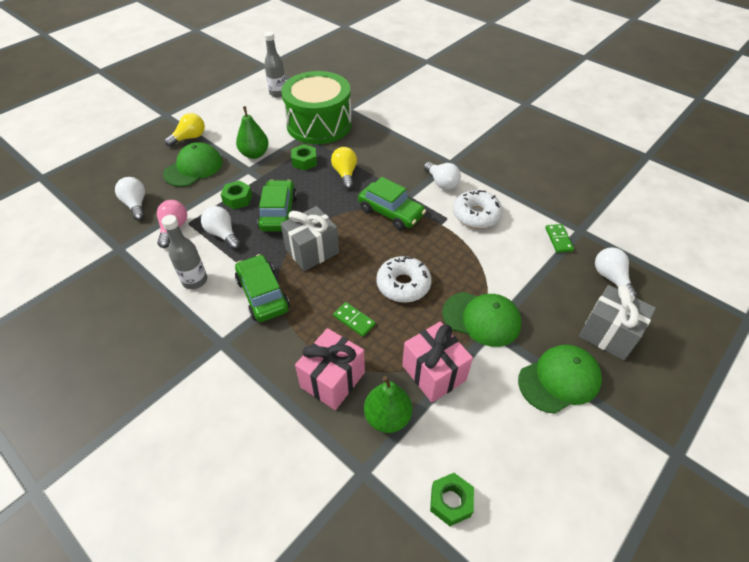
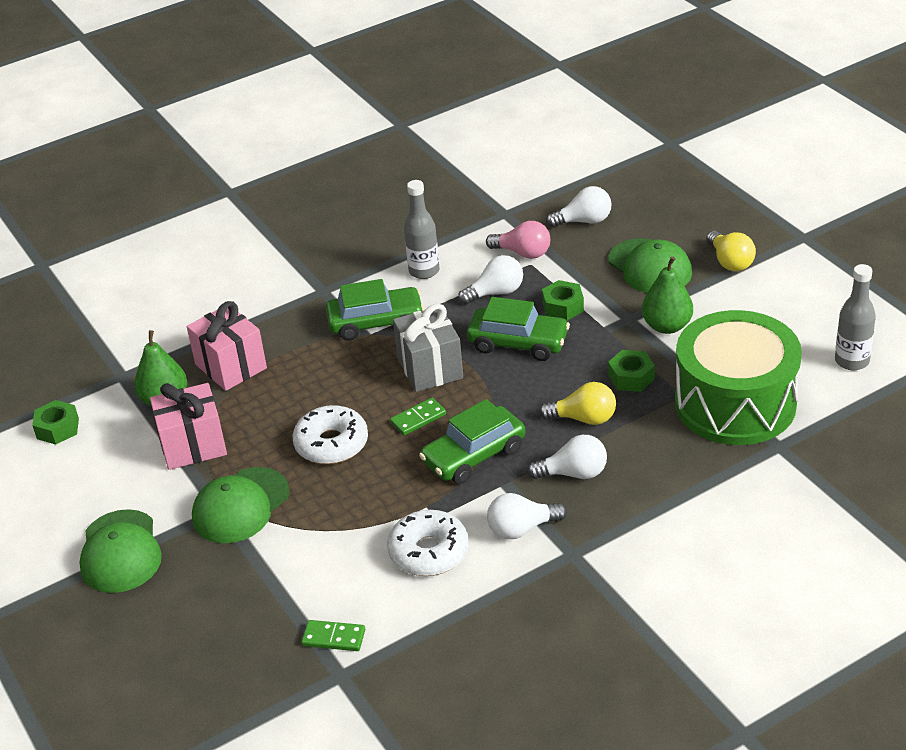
camera: 110 degrees right, 10 degrees down
green domino [333,302,376,337] -> green domino moved to [390,398,446,436]
grey gift [579,285,656,360] -> none
white light bulb [595,247,637,297] -> white light bulb moved to [527,435,607,479]

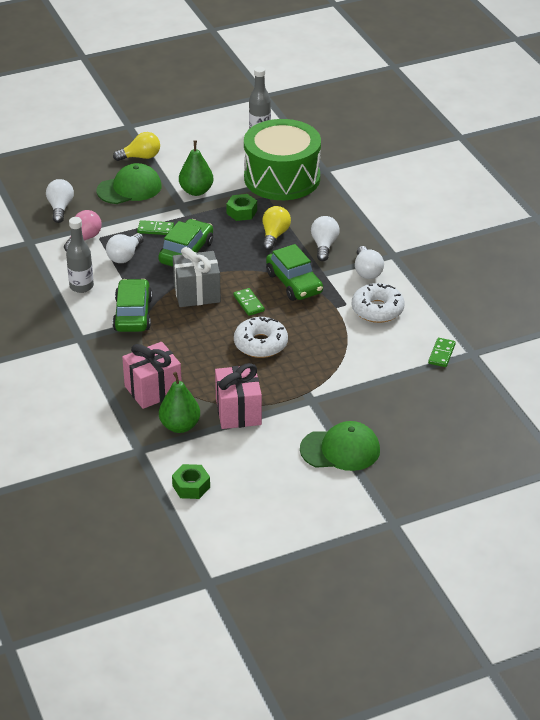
camera: 85 degrees left, 0 degrees up
green cap [192,467,290,543] -> none
white light bulb [458,255,523,305] -> white light bulb turned 135 degrees counterclockwise [106,233,144,263]
green nut [542,280,584,321] -> green domino [137,220,174,235]

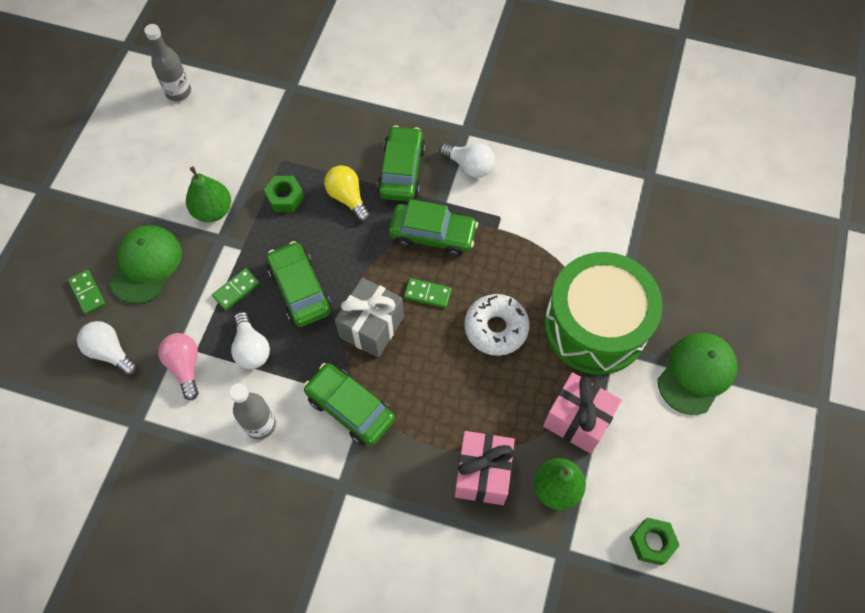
camera: 50 degrees left, 25 degrees up
yellow light bulb [113,132,160,161] -> none
green drum [244,119,321,200] -> green drum moved to [544,252,663,375]
white light bulb [311,216,340,261] -> green car [377,125,426,201]
white donut [352,283,405,323] -> none
green domino [428,338,456,367] -> green domino moved to [68,270,105,314]

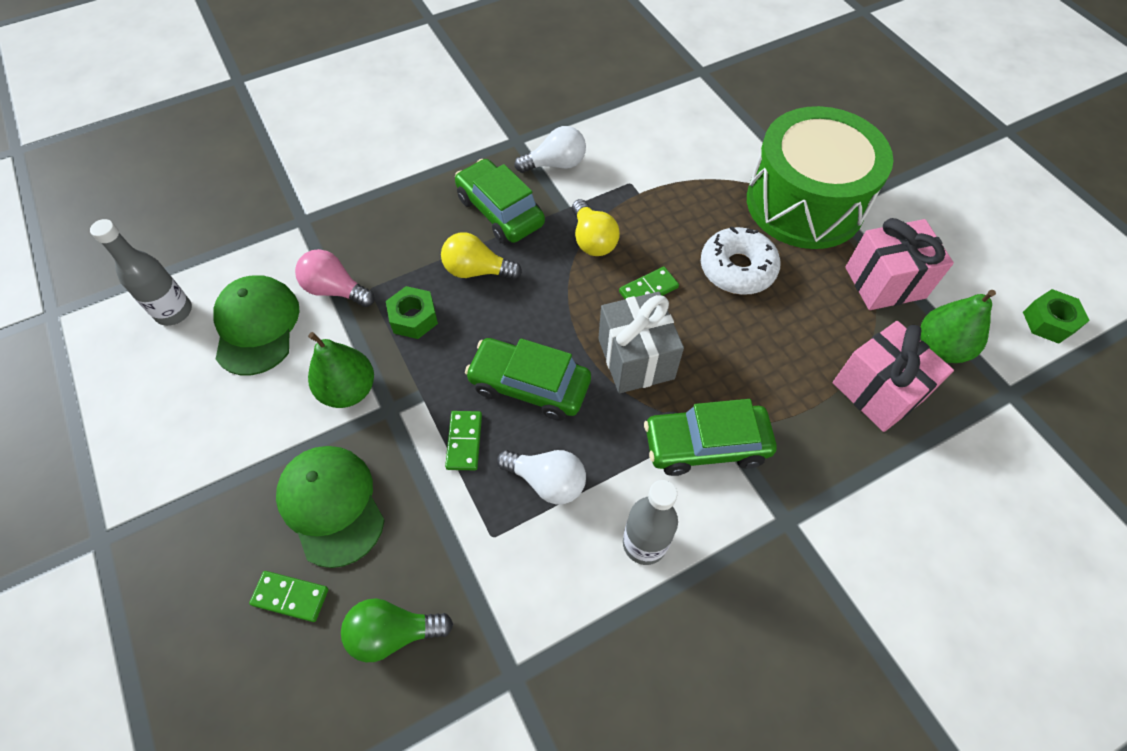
camera: 45 degrees left, 5 degrees down
white light bulb [77,321,137,375] -> green light bulb [341,598,453,662]
pink light bulb [158,333,198,400] -> pink light bulb moved to [295,249,375,307]
green car [389,199,478,257] -> yellow light bulb [572,199,620,256]
green cap [658,333,738,415] -> green cap moved to [214,275,300,375]

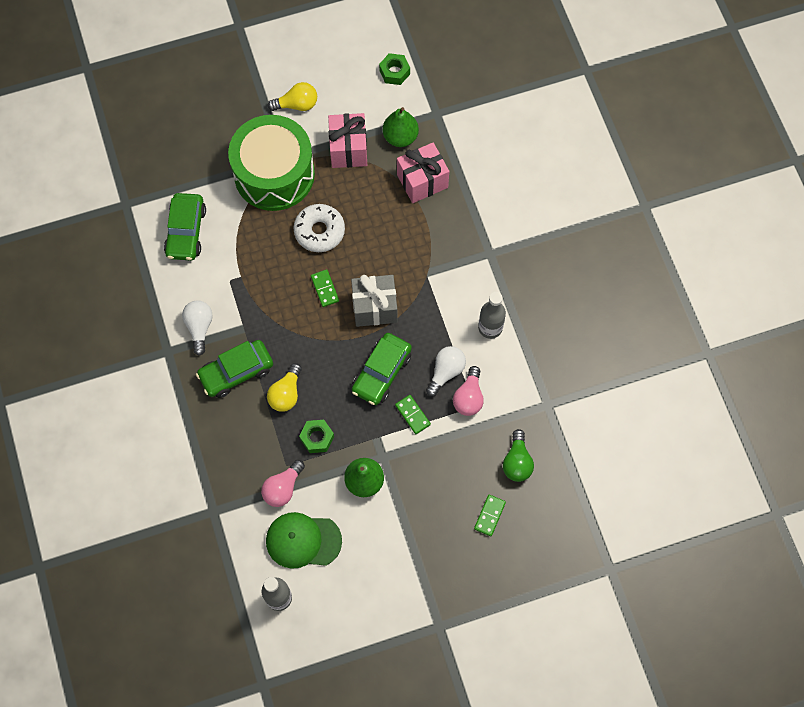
camera: 80 degrees left, 10 degrees up
green cap [276,446,385,568] -> none
green domino [445,411,482,470] -> green domino turned 45 degrees clockwise [395,395,431,434]
yellow light bulb [572,199,620,256] -> yellow light bulb moved to [268,82,317,111]
green car [644,399,777,476] -> green car moved to [164,193,206,261]
none -> pink light bulb [453,366,484,416]

